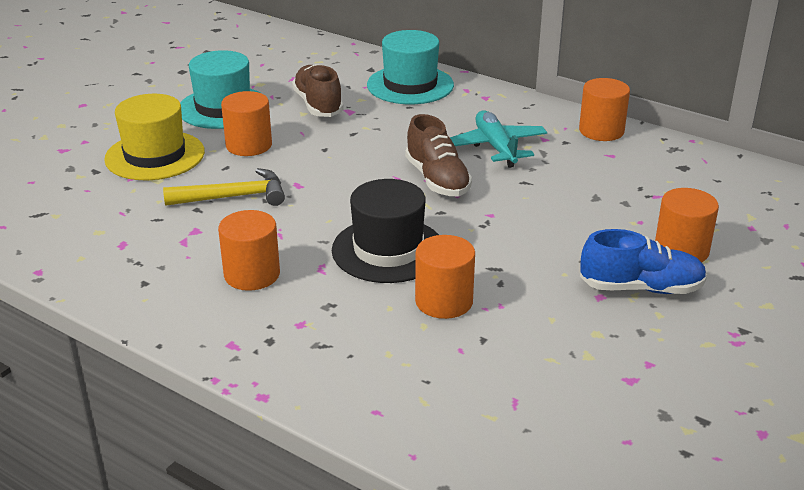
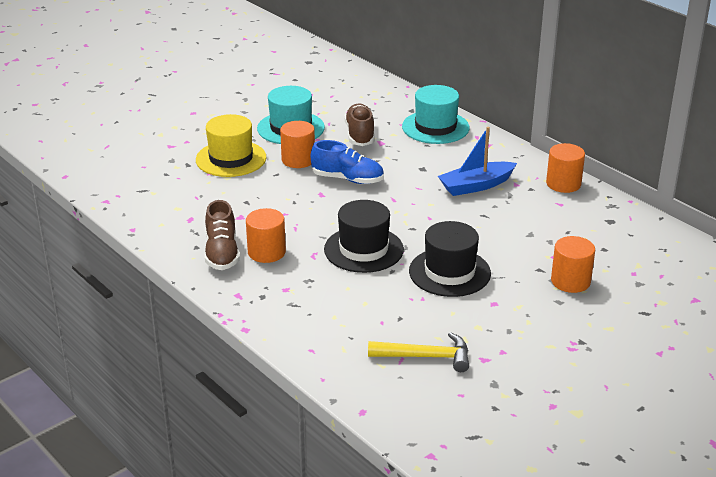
camera: 15 degrees right, 0 degrees up
yellow hammer [163,168,285,206] -> yellow hammer moved to [368,332,469,372]
brown shoe [405,114,472,196] -> brown shoe moved to [205,200,240,270]
orange cylinder [415,235,475,319] -> none
turquoise plane [450,110,547,168] -> blue boat [438,127,517,196]
blue shoe [580,229,707,294] -> blue shoe moved to [311,140,384,184]
none -> black hat [409,221,491,297]

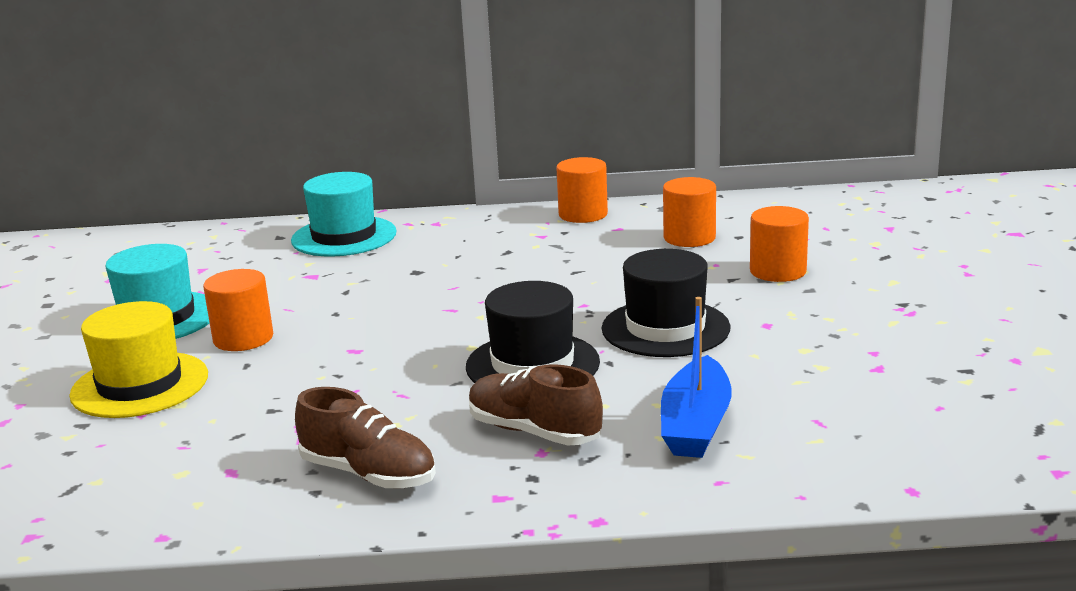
camera: 50 degrees left, 10 degrees down
orange cylinder [246,208,286,263] -> orange cylinder moved to [663,177,716,247]
blue shoe [311,140,384,184] -> none
brown shoe [345,103,375,146] -> brown shoe moved to [469,364,603,445]
yellow hammer [368,332,469,372] -> none
blue boat [438,127,517,196] -> blue boat moved to [661,297,732,458]

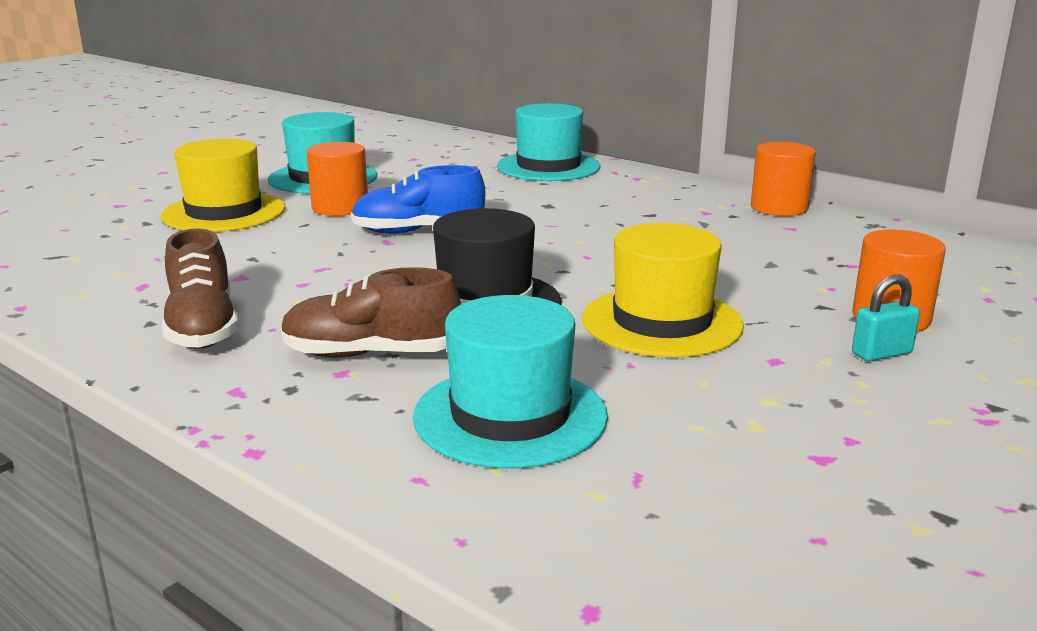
camera: 40 degrees right, 0 degrees up
brown shoe [469,364,603,445] -> brown shoe turned 75 degrees counterclockwise [281,267,461,357]
black hat [602,249,730,357] -> yellow hat [582,223,744,357]
blue boat [661,297,732,458] -> turquoise hat [413,295,608,469]
orange cylinder [663,177,716,247] -> none
none -> blue shoe [351,165,485,234]
none -> turquoise padlock [852,274,920,362]

